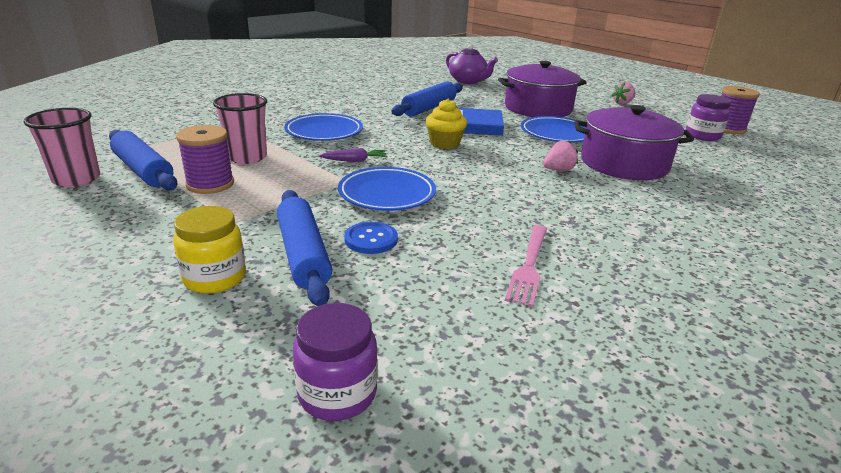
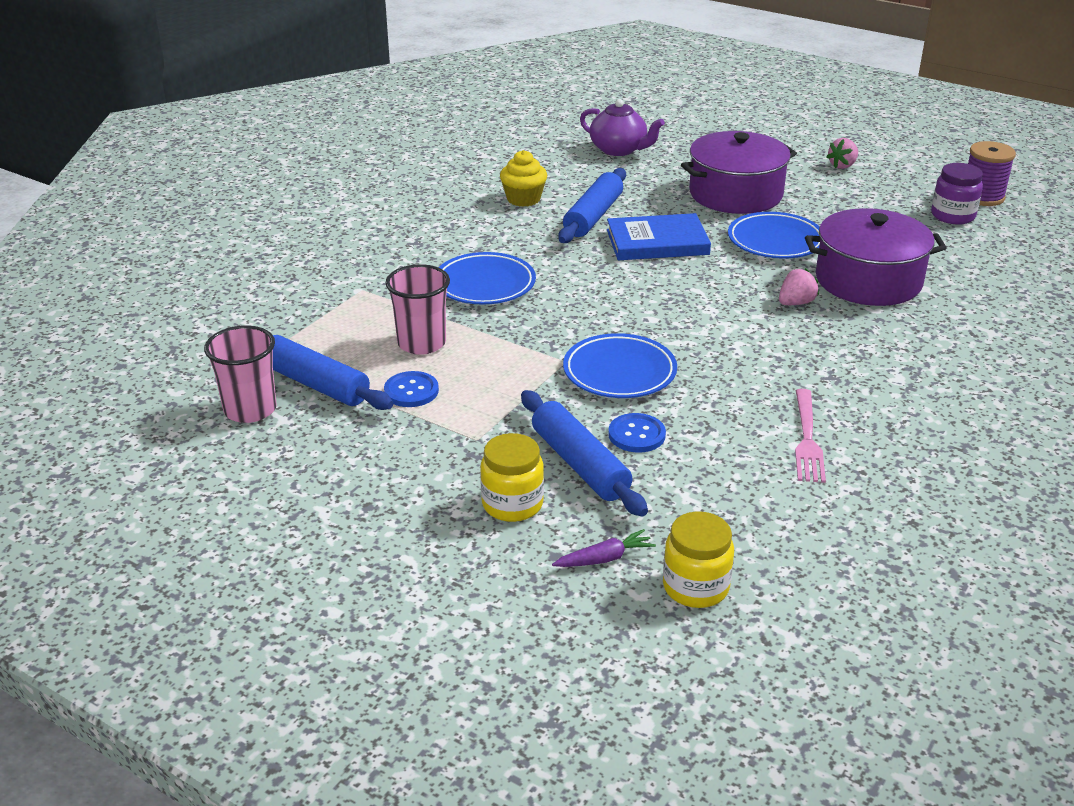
camera: 10 degrees left, 5 degrees up
purple spool [176,125,234,194] -> blue button [384,371,439,407]
purple jar [293,303,377,421] -> yellow jar [663,511,734,608]
purple carrot [319,148,388,162] -> purple carrot moved to [552,529,656,567]
yellow cupcake [426,99,467,149] -> yellow cupcake moved to [500,150,547,207]

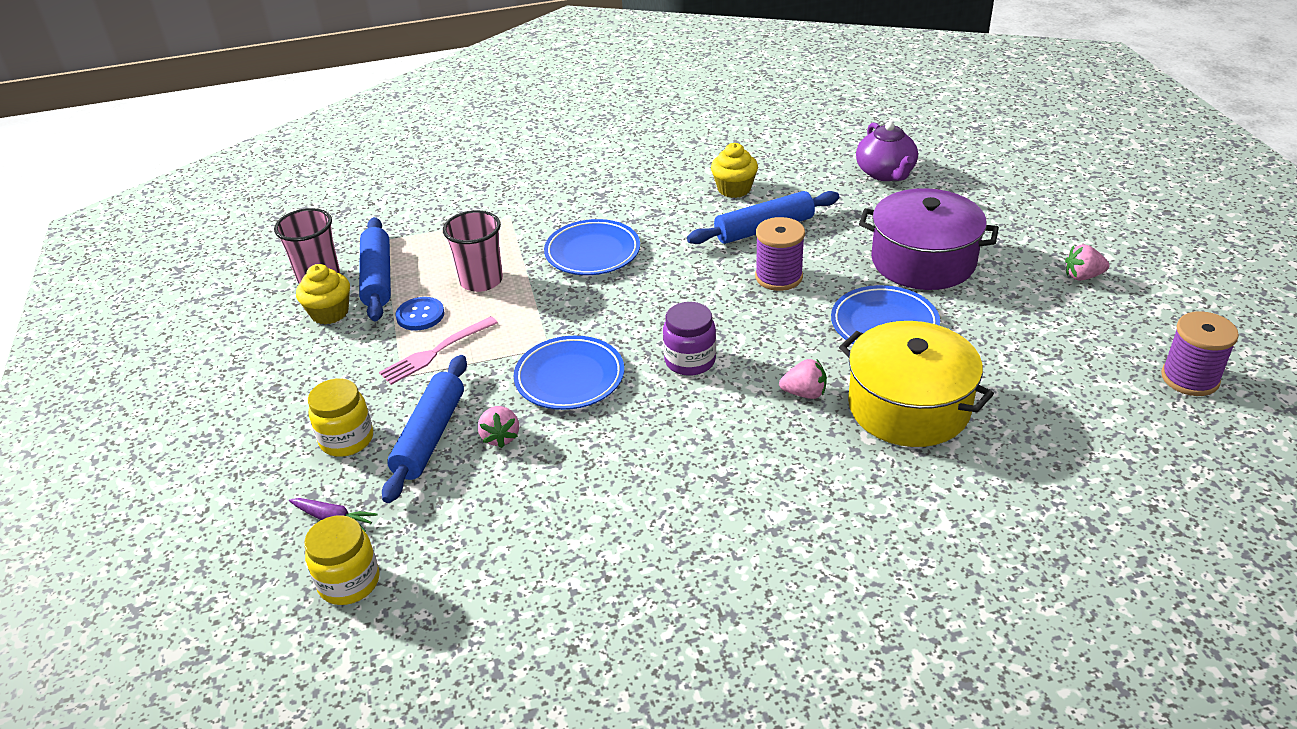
camera: 45 degrees right, 5 degrees up
blue book [607,213,711,260] -> purple spool [755,217,805,291]
blue button [608,413,666,453] -> pink strawberry [478,406,519,448]
pink fork [795,389,826,483] -> pink fork moved to [379,316,498,385]
purple pot [805,208,946,306] -> yellow pot [839,321,994,447]
purple jar [931,163,983,225] -> purple jar moved to [663,302,716,376]
none -> yellow cupcake [296,264,350,324]

